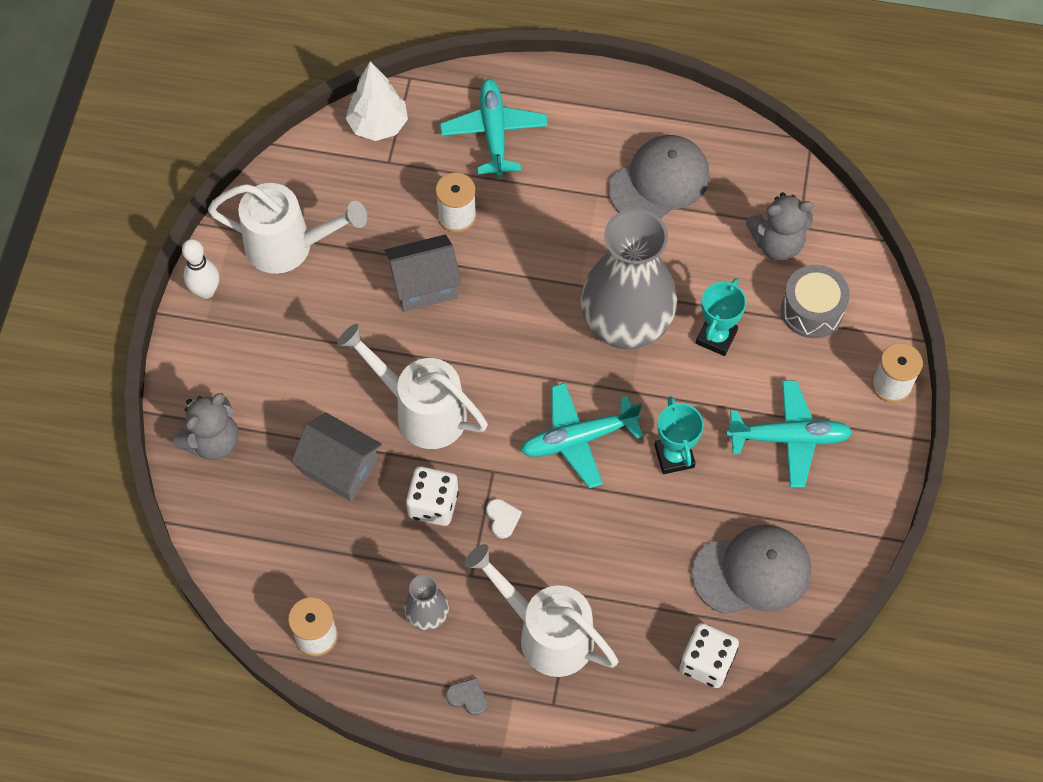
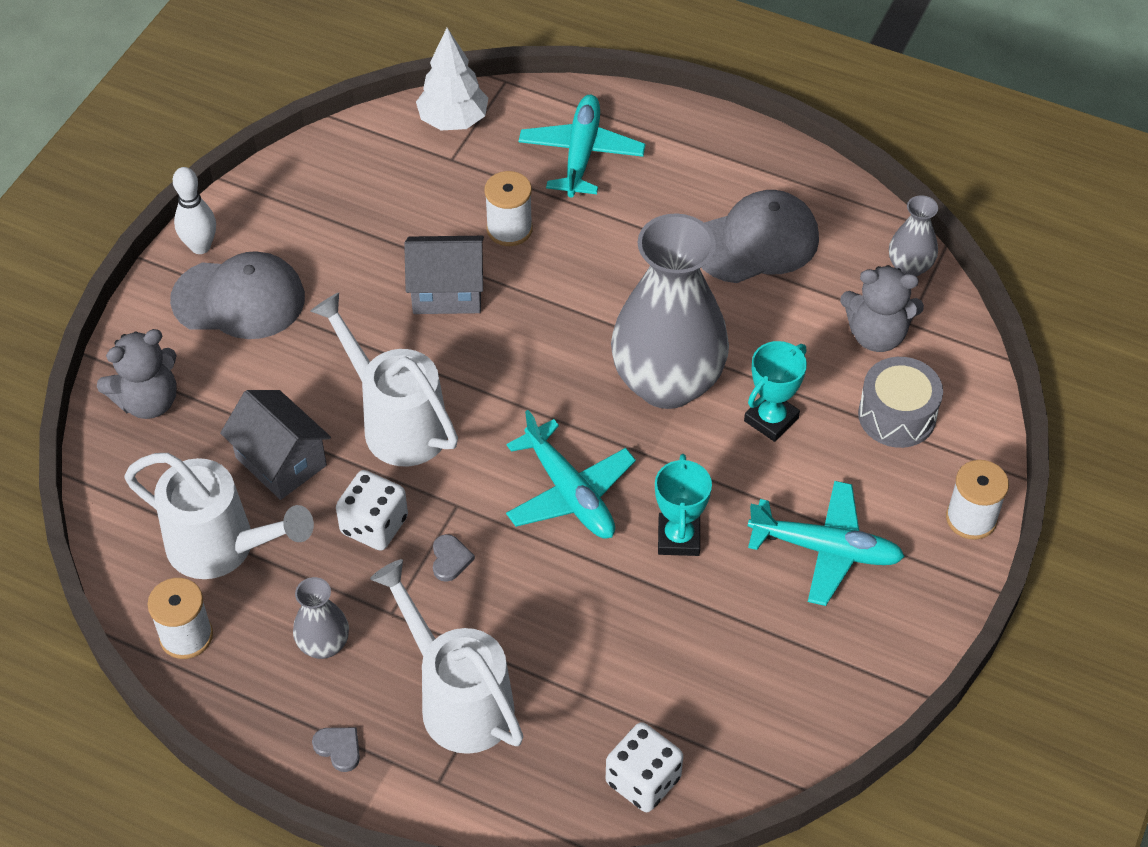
camera: 15 degrees right, 10 degrees down
white watering can [208,183,367,274] -> white watering can moved to [124,453,314,579]
white heart [486,499,522,539] -> grey heart [433,534,475,582]
turquoise plane [521,383,643,488] -> turquoise plane turned 120 degrees counterclockwise [506,410,636,538]
grey cap [692,525,811,614] -> grey cap moved to [170,251,305,339]
none -> grey vase [889,195,938,277]

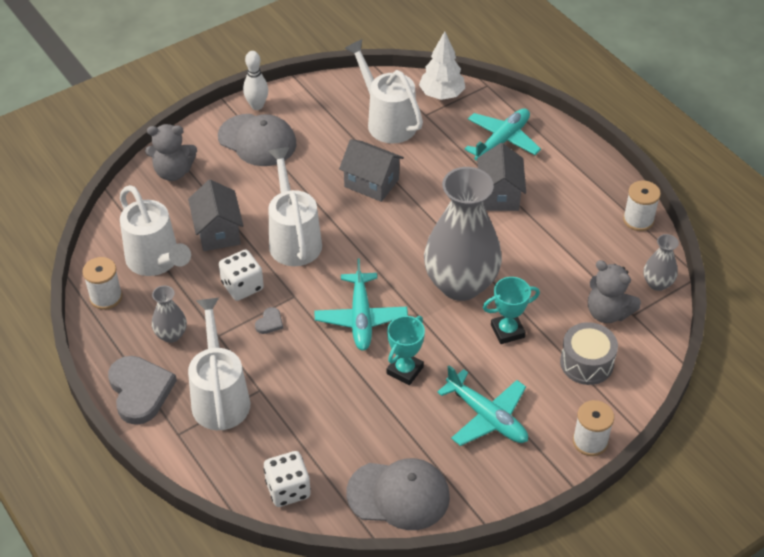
camera: 30 degrees right, 5 degrees down
grey heart [312,727,360,772] -> grey heart [108,356,177,425], size x2.32
white spool [484,171,533,246] -> white spool moved to [623,181,661,231]
grey cap [701,190,819,283] -> grey cap moved to [346,458,450,530]
none -> white watering can [345,39,423,143]
none -> grey house [477,143,526,211]

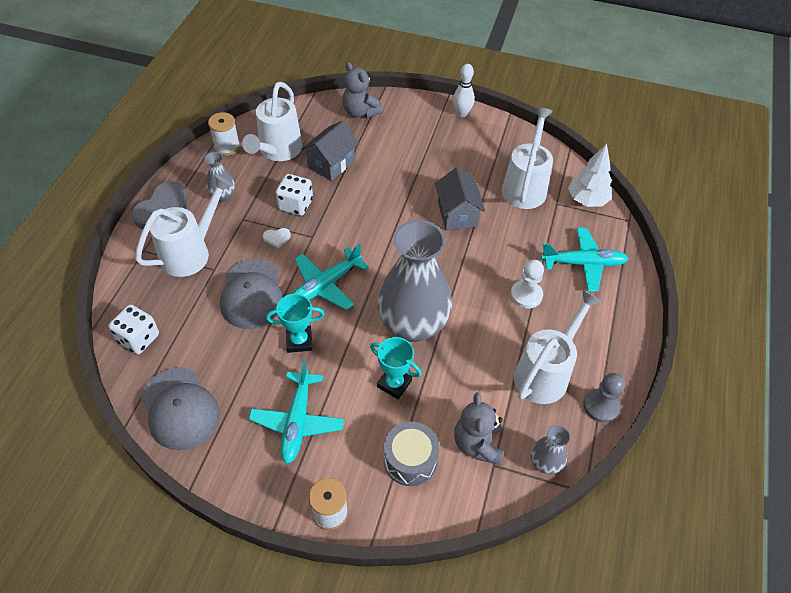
camera: 50 degrees right, 5 degrees up
grey cap [218,114,296,166] -> grey cap moved to [220,259,283,329]
grey heart [255,307,283,334] -> white heart [263,228,291,248]
white watering can [268,147,322,266] -> white watering can moved to [514,290,602,404]
grey house [477,143,526,211] -> white pawn [511,260,544,308]
white spool [623,181,661,231] -> grey pawn [583,373,625,423]

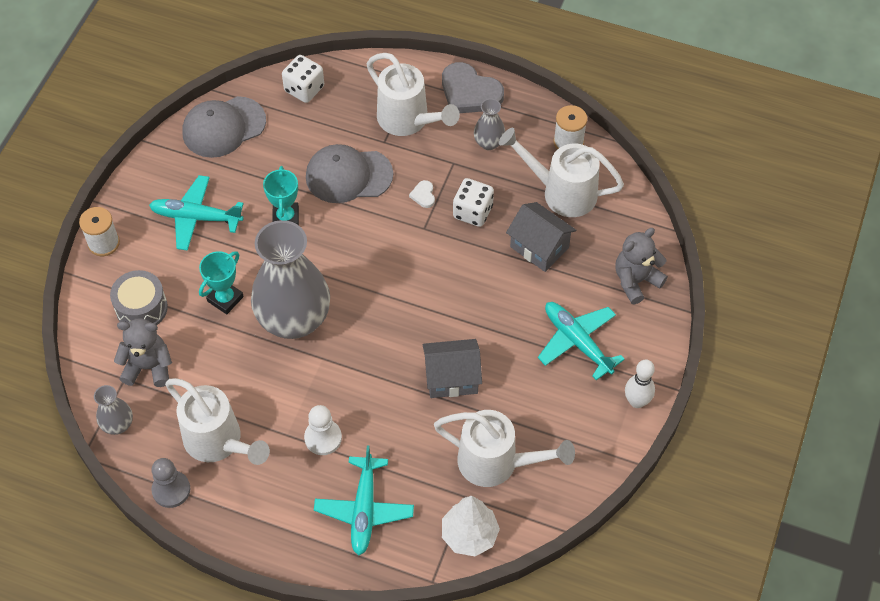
camera: 95 degrees right, 5 degrees up
turquoise plane [292,244,369,310] -> turquoise plane moved to [538,302,625,380]

